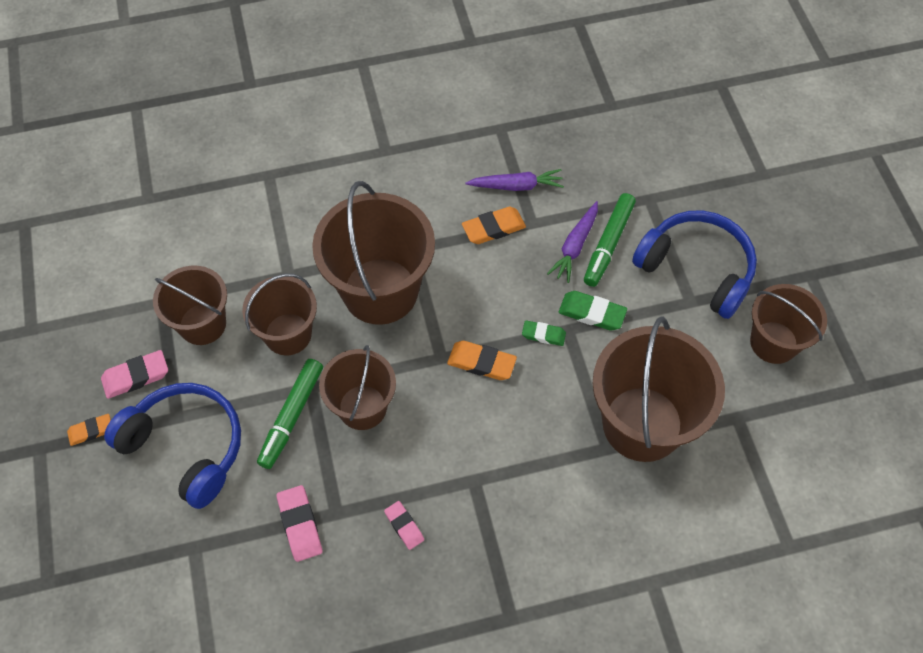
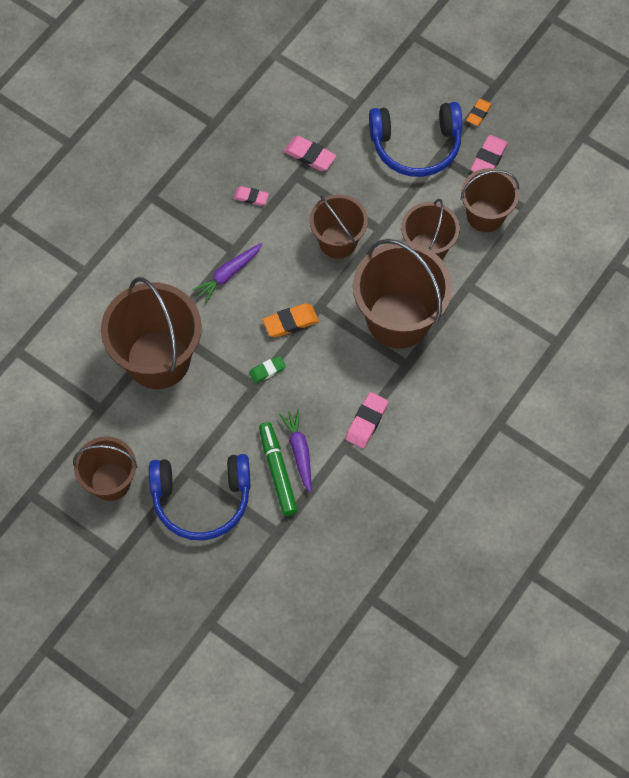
camera: 140 degrees right, 5 degrees up
green marker [257,359,323,469] -> none
orange eraser [462,207,526,244] -> pink eraser [345,392,388,449]
purple carrot [465,169,564,191] -> purple carrot moved to [193,243,262,303]
green eraser [558,291,627,331] -> none

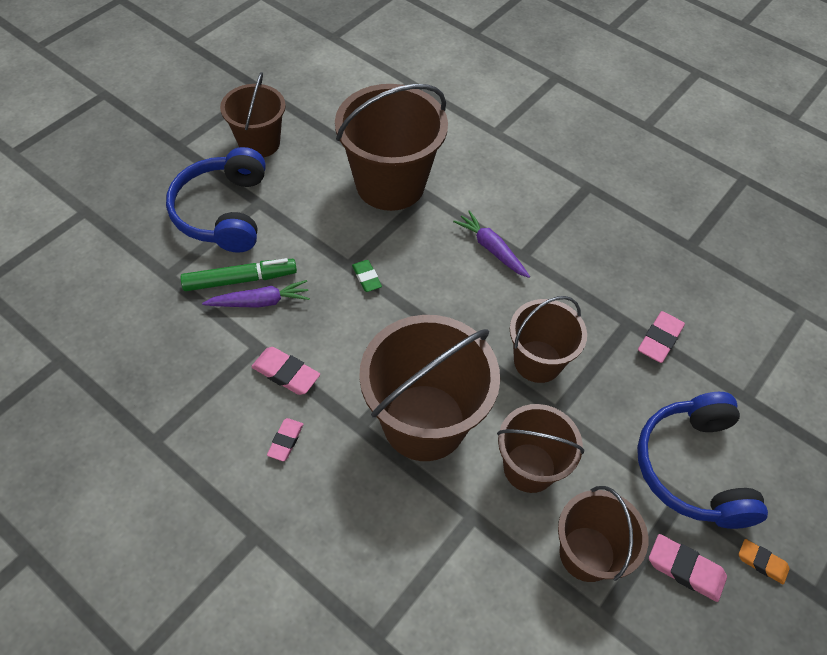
camera: 90 degrees right, 10 degrees down
pink eraser [233,186,269,206] -> pink eraser moved to [267,418,303,461]
orange eraser [263,303,319,337] -> none

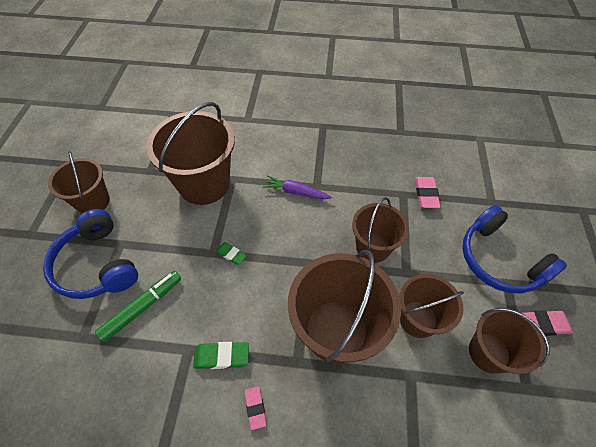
camera: 30 degrees left, 0 degrees up
purple carrot [202,280,310,308] -> none
pink eraser [251,347,320,395] -> green eraser [193,342,249,369]
orange eraser [739,539,790,584] -> none

